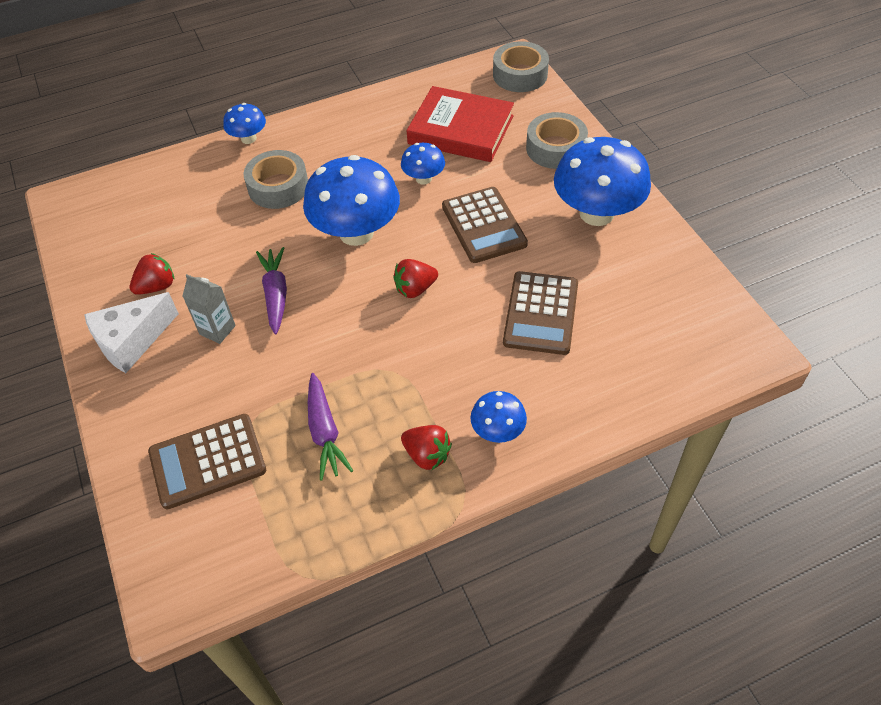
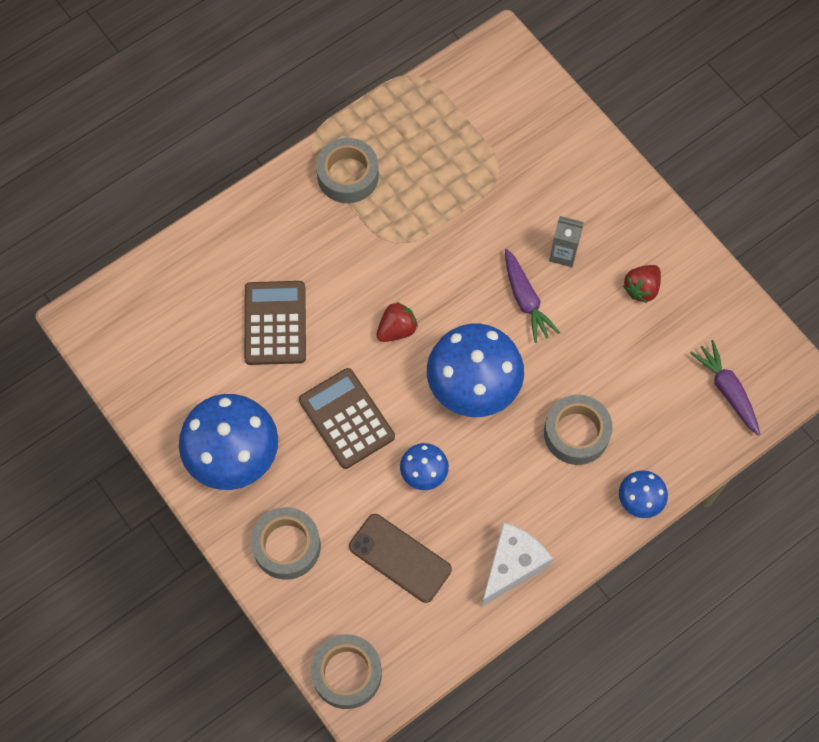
camera: 165 degrees right, 15 degrees up
white cheese [84,292,179,373] -> white cheese moved to [481,522,553,607]
brown calculator [148,414,266,509] -> none
purple carrot [308,373,353,481] -> purple carrot moved to [690,340,760,436]
red strawberry [401,425,452,470] -> grey tape [316,138,379,203]
red book [407,86,514,162] -> brown phone [349,514,452,603]
blue mushroom [470,391,527,443] -> none

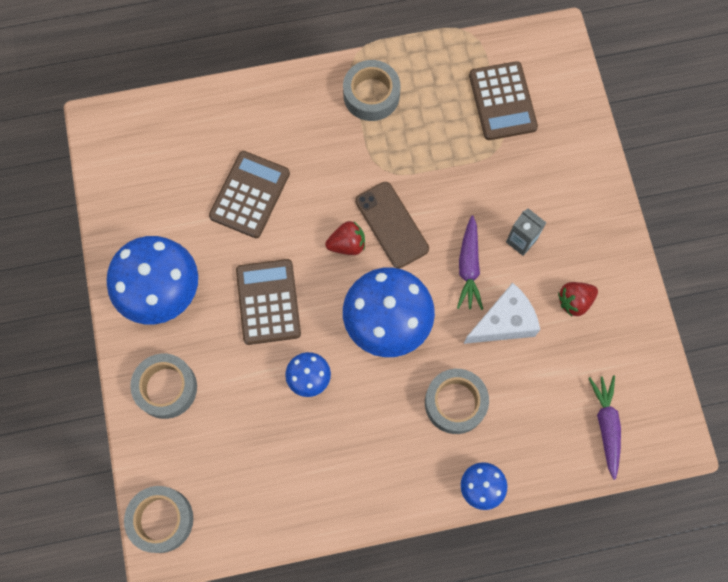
camera: 25 degrees right, 5 degrees up
brown phone [349,514,452,603] -> brown phone moved to [355,182,429,269]
white cheese [481,522,553,607] -> white cheese moved to [464,283,540,344]
none -> brown calculator [469,61,538,140]

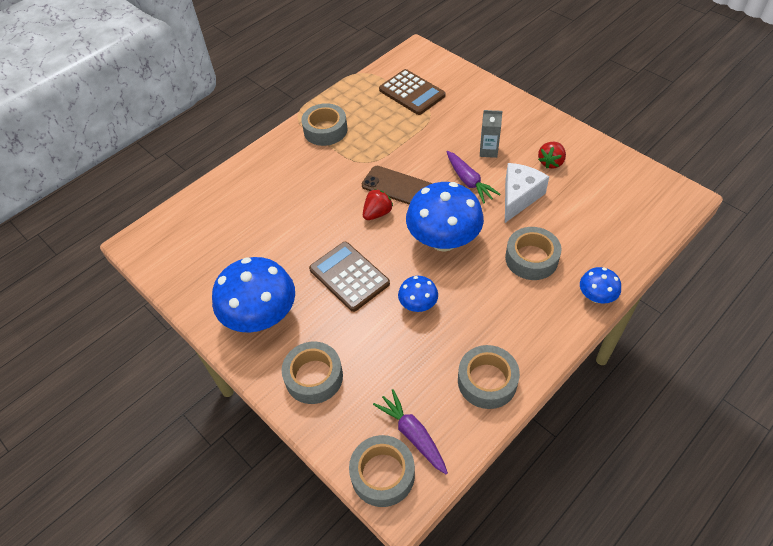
camera: 30 degrees left, 20 degrees down
brown calculator [209,151,290,238] -> none
purple carrot [588,375,621,480] -> purple carrot moved to [373,389,448,475]
none -> grey tape [458,345,520,409]

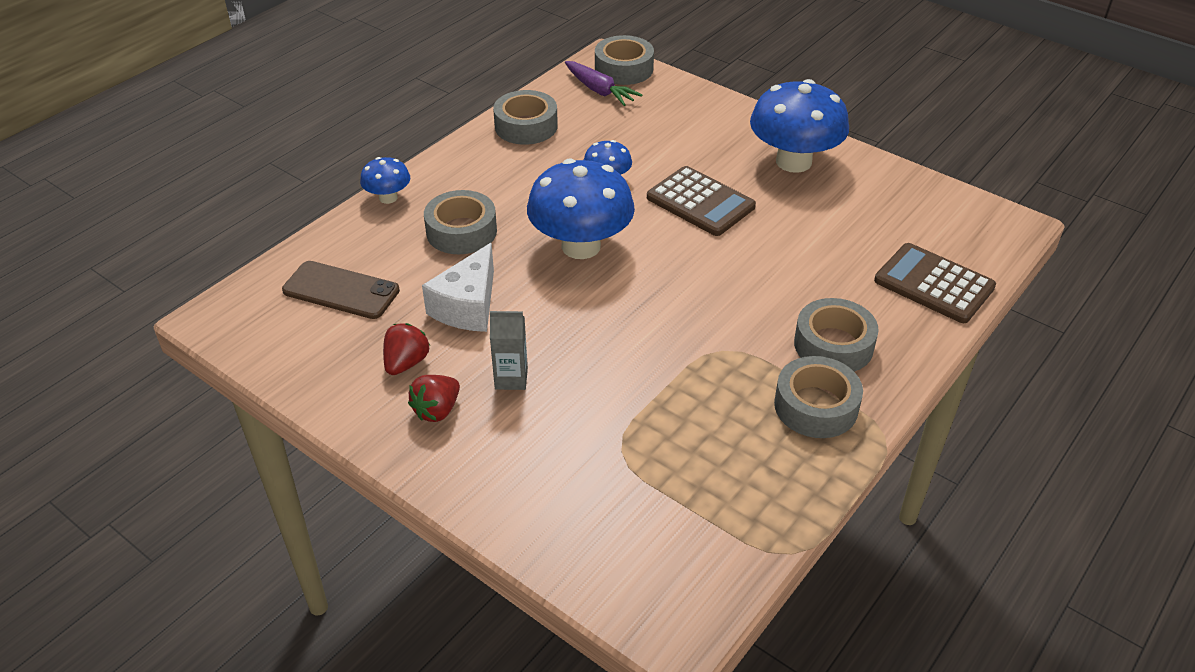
camera: 170 degrees right, 10 degrees down
grey tape [282,342,343,404] -> grey tape moved to [794,298,879,372]
brown phone [362,166,433,205] -> brown phone moved to [282,261,400,319]
red strawberry [363,189,393,220] -> red strawberry moved to [408,375,460,422]
brown calculator [379,69,445,115] -> brown calculator moved to [874,243,996,323]
purple carrot [447,151,501,203] -> none

